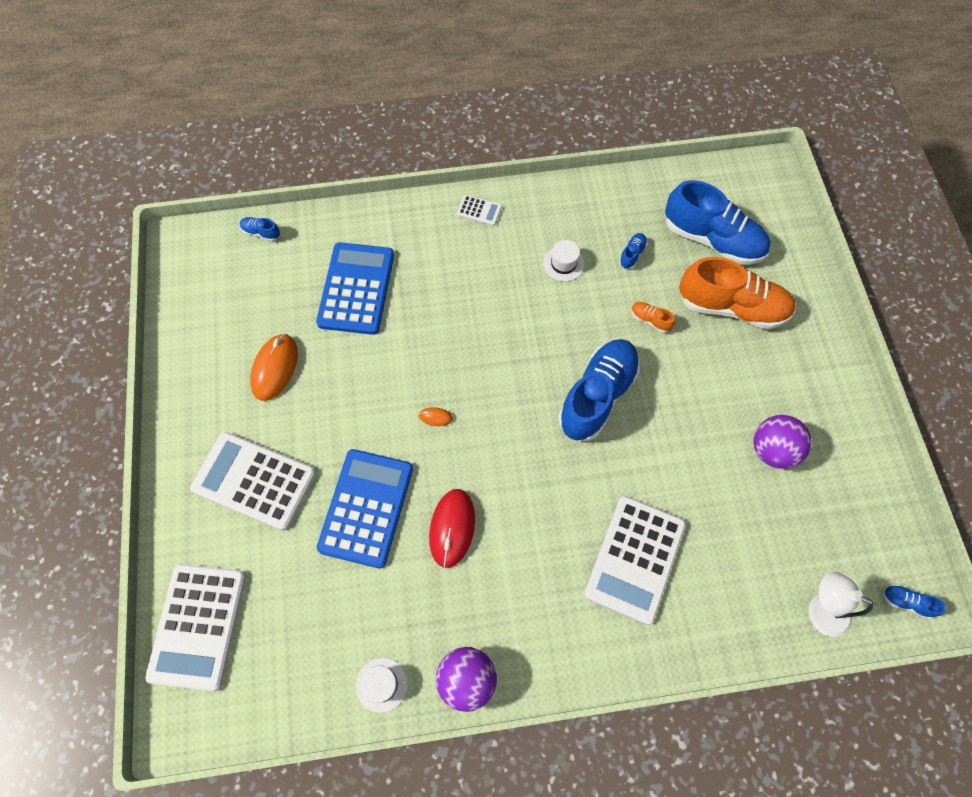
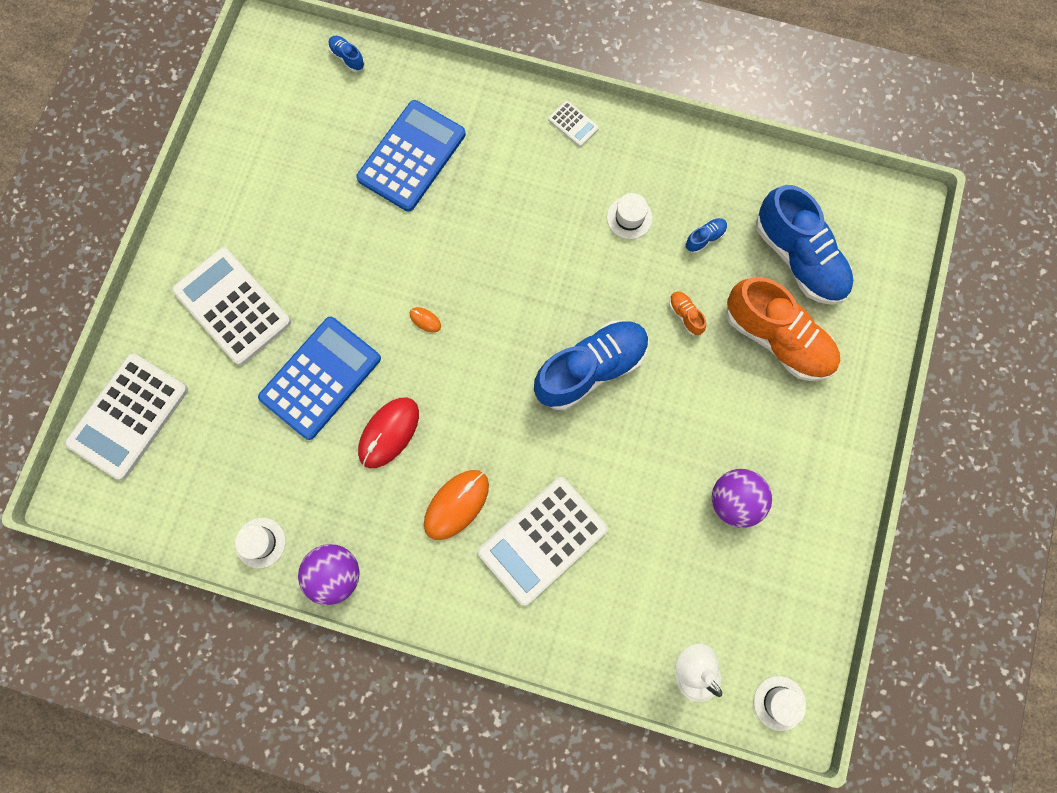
camera: 25 degrees right, 10 degrees up
orange mouse [250,334,298,401] -> orange mouse moved to [424,470,489,540]
blue shoe [883,585,946,619] -> white hat [754,676,806,731]

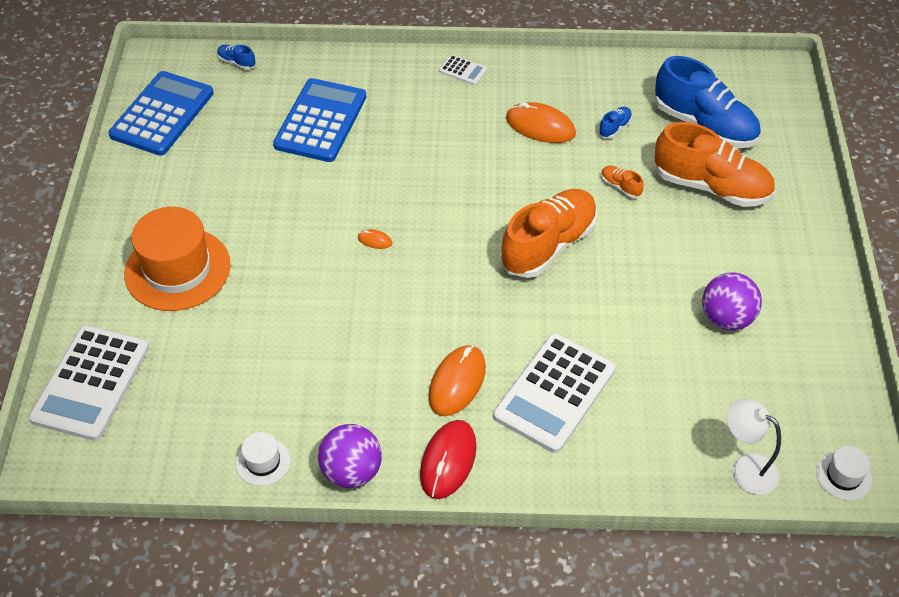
camera: 15 degrees left, 25 degrees down
white calculator [172,247,291,365] -> orange hat [124,207,231,311]
blue calculator [258,317,381,440] -> blue calculator moved to [108,71,214,156]
red mouse [358,398,419,468] -> red mouse moved to [420,420,477,499]
blue shoe [534,320,649,410] -> orange shoe [500,189,598,278]
white hat [607,193,653,239] -> orange mouse [506,102,576,143]

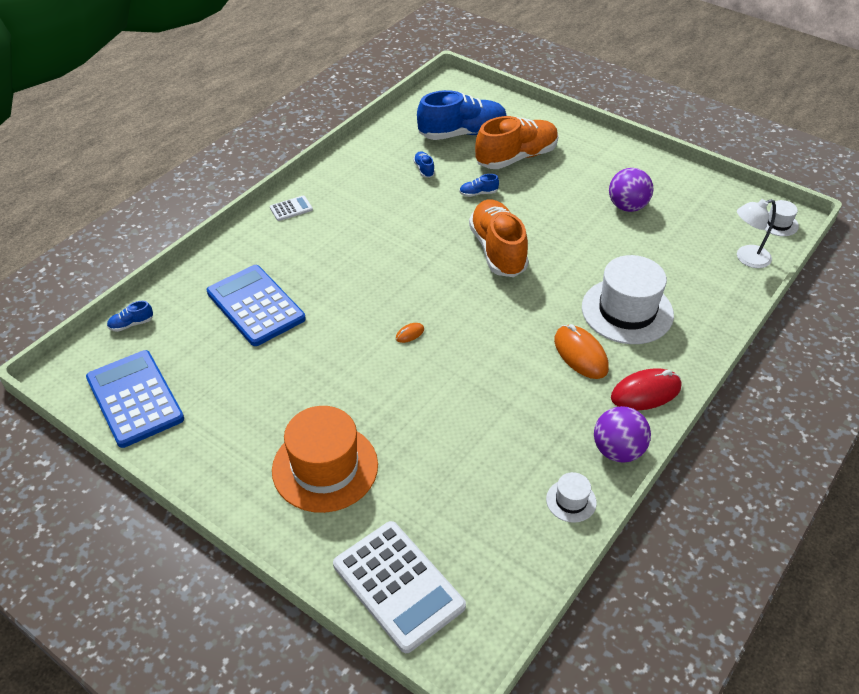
camera: 55 degrees left, 5 degrees down
red mouse [420,420,477,499] -> red mouse turned 75 degrees counterclockwise [611,368,681,411]
white calculator [493,333,616,453] -> white hat [582,255,674,344]
orange mouse [506,102,576,143] -> none
orange shoe [601,166,644,198] -> blue shoe [459,174,499,197]

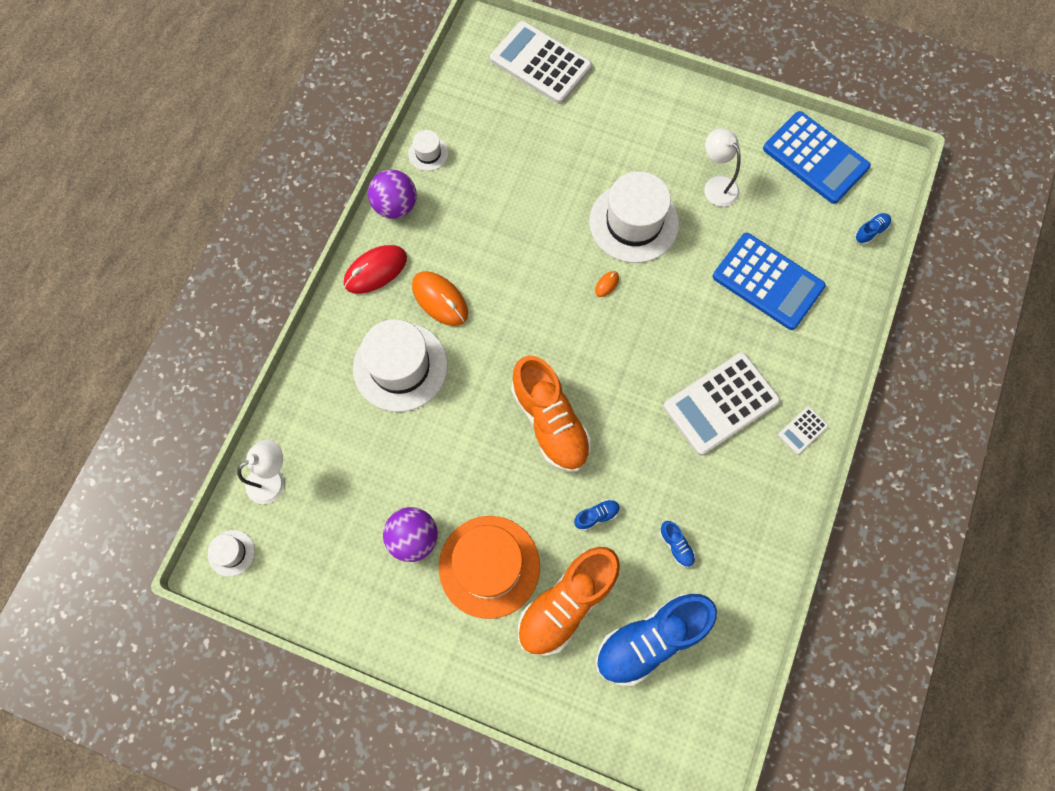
camera: 165 degrees right, 25 degrees up
orange hat [272,406,378,513] -> orange hat moved to [439,516,540,619]
none -> white hat [589,171,679,263]
none -> white calculator [663,352,780,455]
none -> white lamp [704,128,741,207]

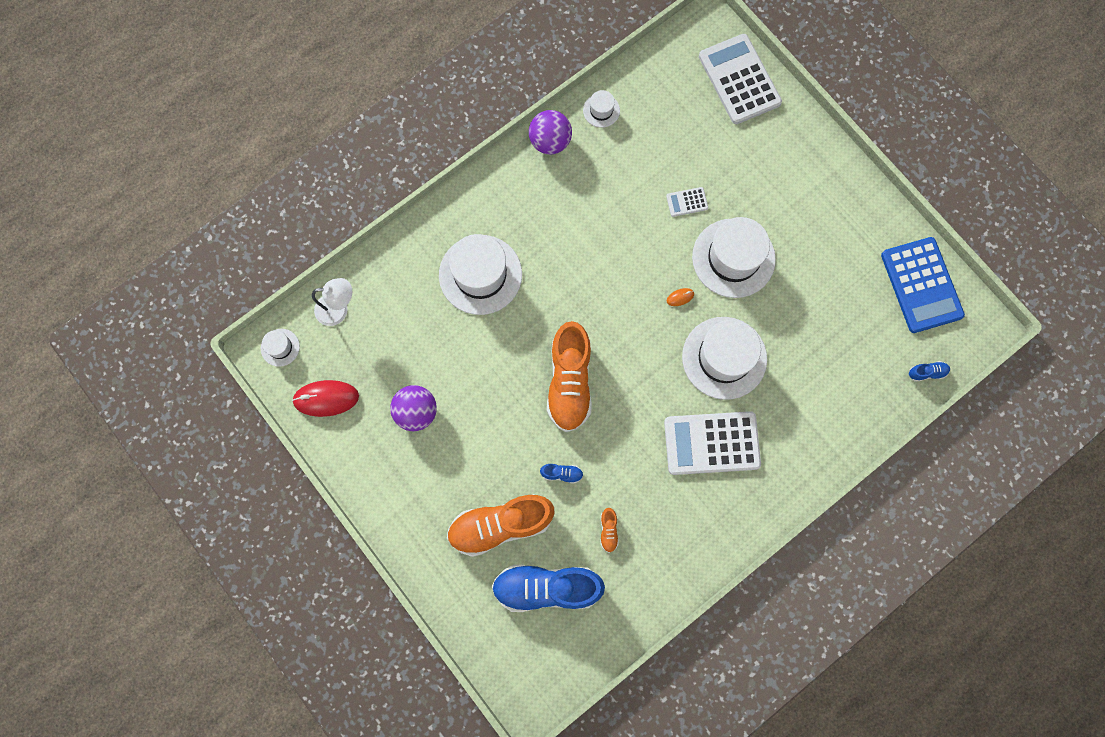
camera: 30 degrees right, 5 degrees up
red mouse [344,245,407,294] -> red mouse moved to [292,380,359,417]
orange mouse [412,271,468,326] -> none
orange hat [439,516,540,619] -> none
blue shoe [660,521,695,568] -> orange shoe [600,508,619,553]
white lamp [704,128,741,207] -> none
blue calculator [713,233,826,330] -> none
white calculator [778,406,828,455] -> white calculator moved to [666,187,708,217]
none -> white hat [682,317,767,400]

